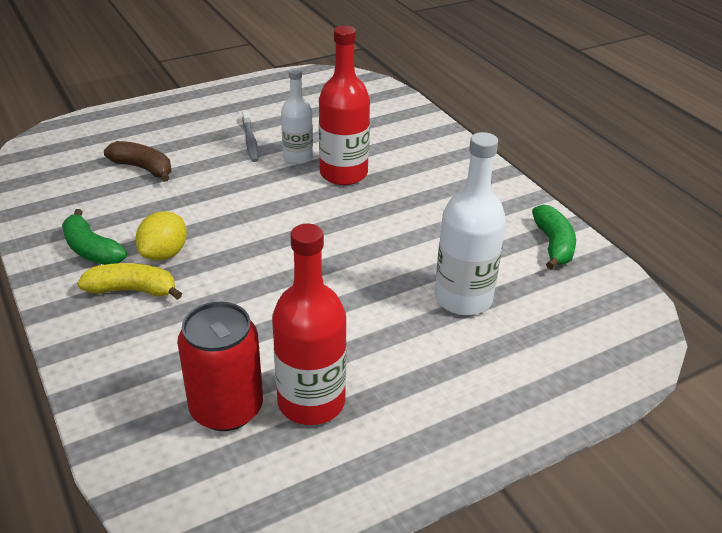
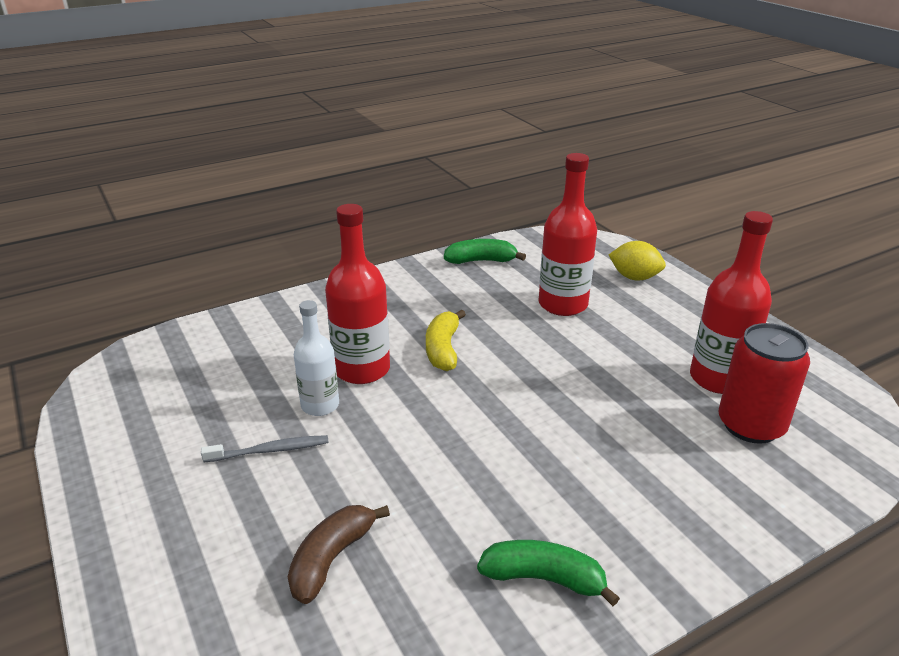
camera: 90 degrees left, 5 degrees down
green banana [62,209,127,265] -> green banana turned 120 degrees counterclockwise [477,540,620,606]
yellow banana [77,263,182,300] -> yellow banana moved to [426,310,466,371]
yellow lemon [136,211,187,261] -> yellow lemon moved to [609,241,666,280]
white bottle [435,132,506,315] -> red bottle [539,153,597,316]

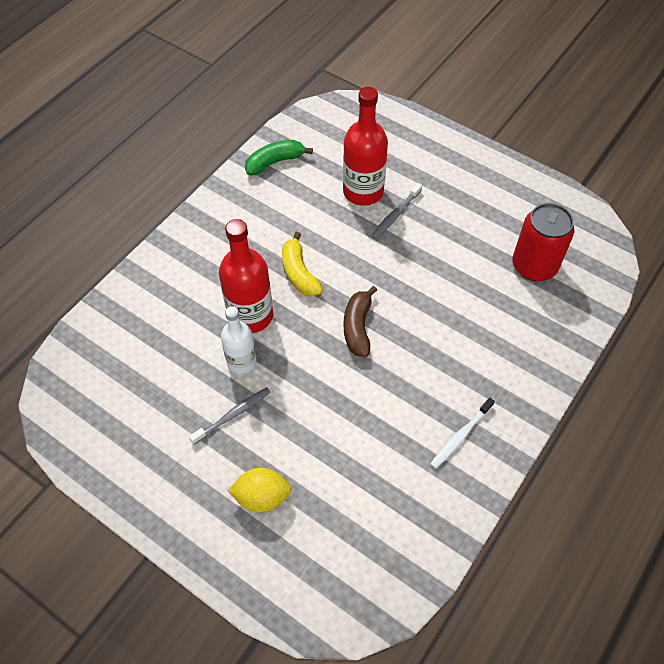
camera: 25 degrees left, 25 degrees up
brown banana [288,505,390,604] -> brown banana moved to [344,286,377,357]
green banana [477,540,620,606] -> white toothbrush [430,398,495,469]
yellow lemon [609,241,666,280] -> yellow lemon moved to [227,468,291,512]
red bottle [690,211,773,394] -> none
none -> grey toothbrush [371,183,422,239]

